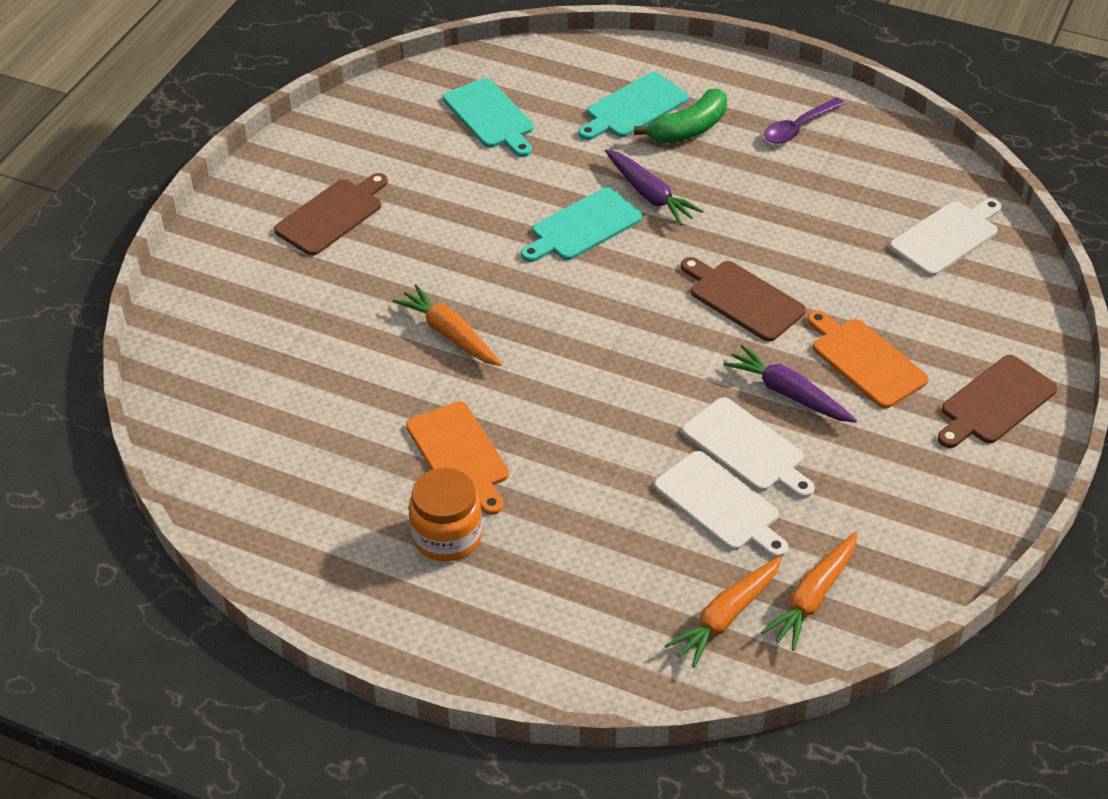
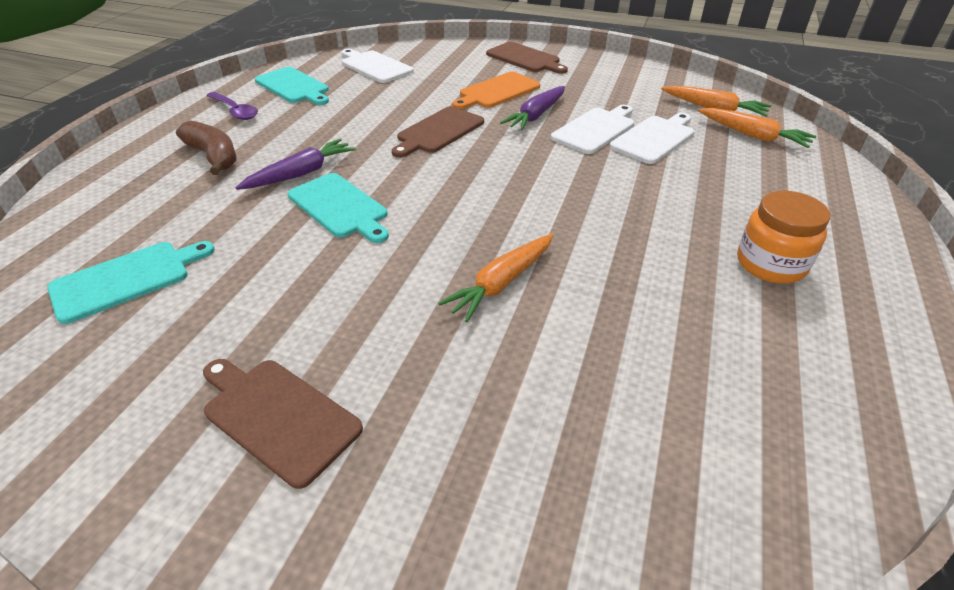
camera: 95 degrees left, 5 degrees down
orange cutting board [406,401,509,515] -> none
turquoise cutting board [578,72,689,140] -> turquoise cutting board moved to [255,67,329,105]
green banana [634,89,727,143] -> brown banana [176,120,237,175]

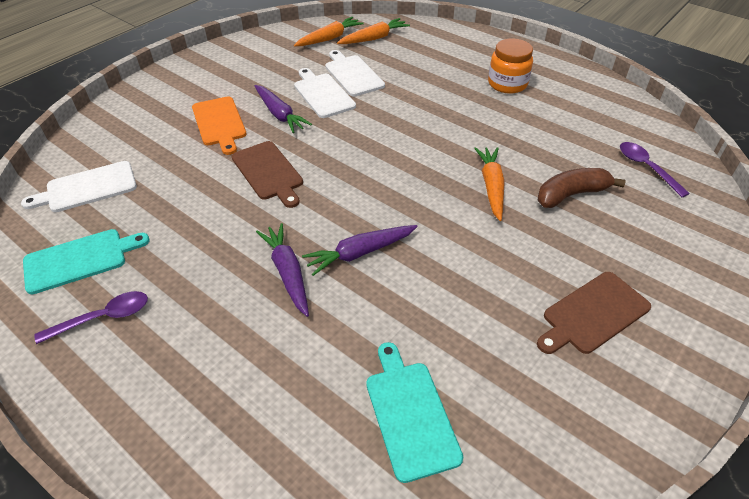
camera: 70 degrees left, 5 degrees up
brown banana [176,120,237,175] -> brown banana moved to [537,168,626,208]
turquoise cutting board [288,173,389,243] -> purple carrot [302,225,418,276]
orange carrot [438,234,553,322] -> orange carrot turned 150 degrees counterclockwise [474,147,505,221]
brown cutting board [486,42,568,74] -> none
none -> purple spoon [620,142,690,197]

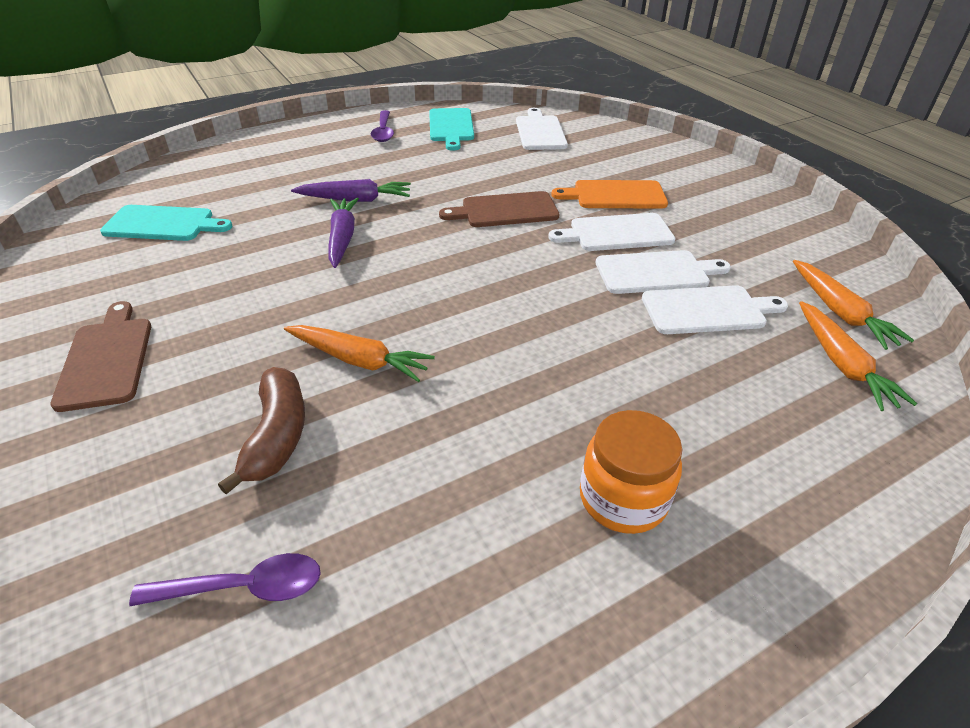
camera: 110 degrees right, 5 degrees down
purple carrot [254,85,312,133] -> white cutting board [548,213,676,251]

